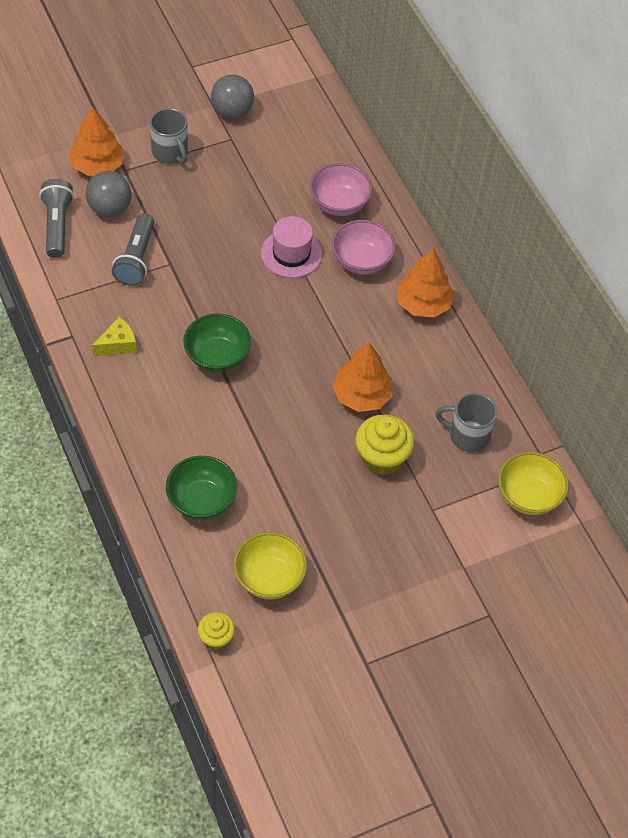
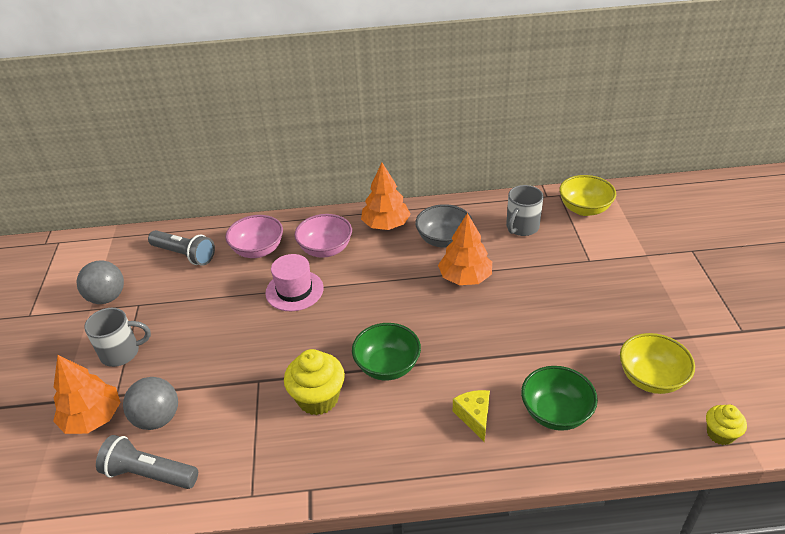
camera: 65 degrees left, 15 degrees down
yellow cheese [92,317,137,356] -> yellow cheese moved to [453,390,490,442]
grey flashlight [112,213,154,286] -> grey flashlight moved to [148,230,215,266]
yellow cupcake [355,414,414,475] -> yellow cupcake moved to [284,349,345,415]
none -> grey bowl [415,204,473,248]

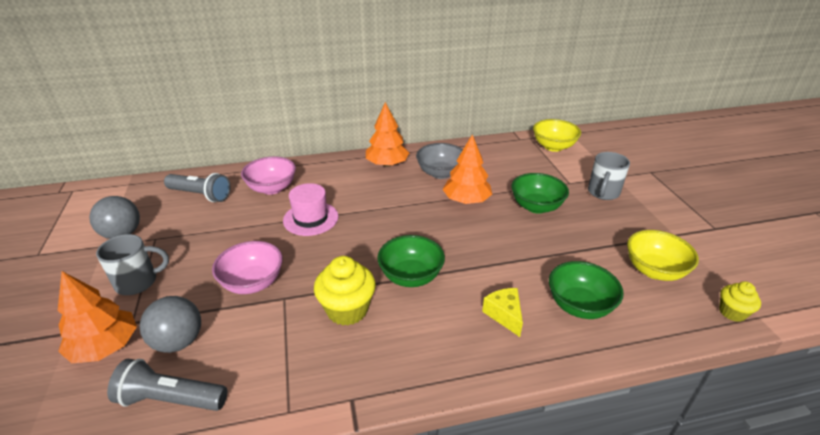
camera: 10 degrees left, 5 degrees down
pink bowl [295,214,352,258] -> pink bowl moved to [212,241,283,294]
grey mug [506,185,544,236] -> grey mug moved to [588,152,630,200]
none -> green bowl [511,173,569,214]

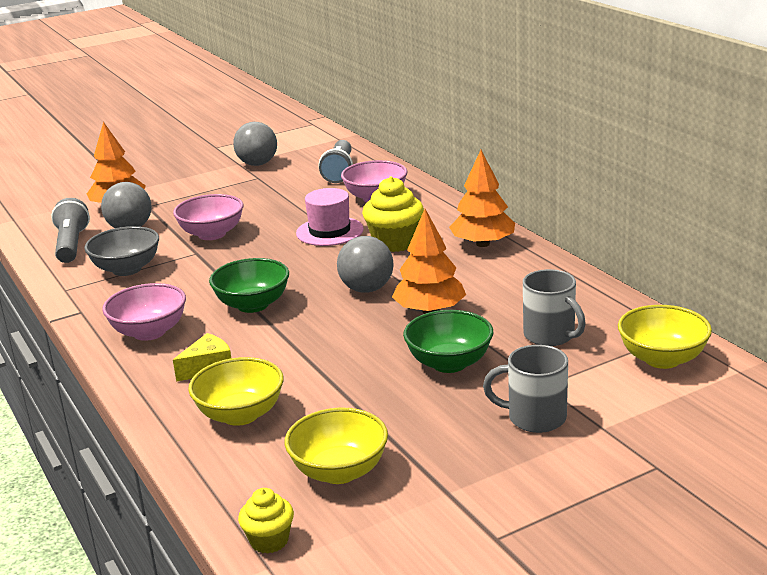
camera: 75 degrees right, 10 degrees down
grey mug [96,234,169,295] -> grey mug moved to [523,269,586,346]
yellow cupcake [314,256,376,326] -> yellow cupcake moved to [362,176,424,252]
grey bowl [416,143,463,179] -> grey bowl moved to [84,226,159,276]
green bowl [549,261,624,319] -> yellow bowl [188,357,284,426]
none -> pink bowl [102,283,186,341]
none -> grey ball [337,236,394,293]

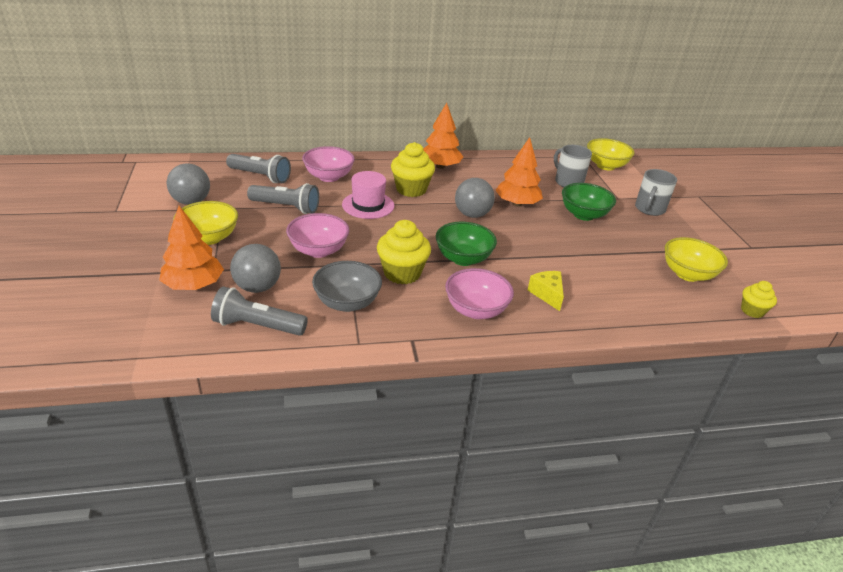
camera: 75 degrees left, 10 degrees up
yellow bowl [188,357,284,426] -> yellow bowl moved to [173,201,238,245]
grey mug [523,269,586,346] -> grey mug turned 105 degrees counterclockwise [554,145,592,187]
none -> grey flashlight [247,183,319,214]
none -> yellow cupcake [377,220,431,284]

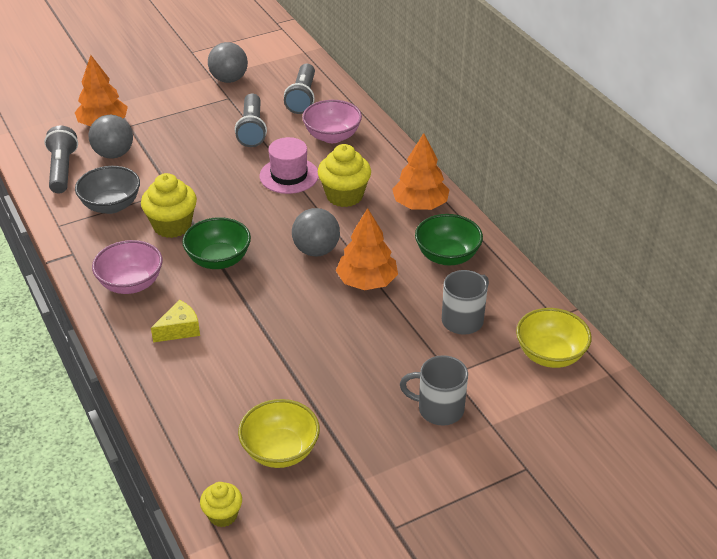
camera: 75 degrees right, 5 degrees up
yellow bowl [173,201,238,245] -> none
pink bowl [286,213,349,258] -> none
green bowl [562,183,616,221] -> green bowl moved to [415,214,483,266]

